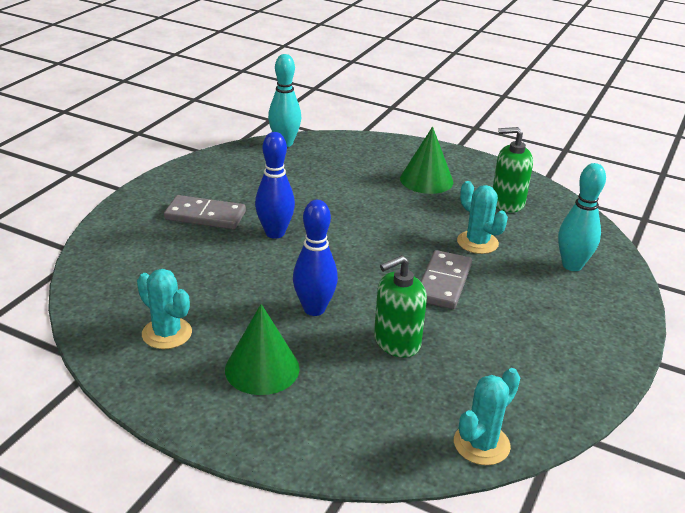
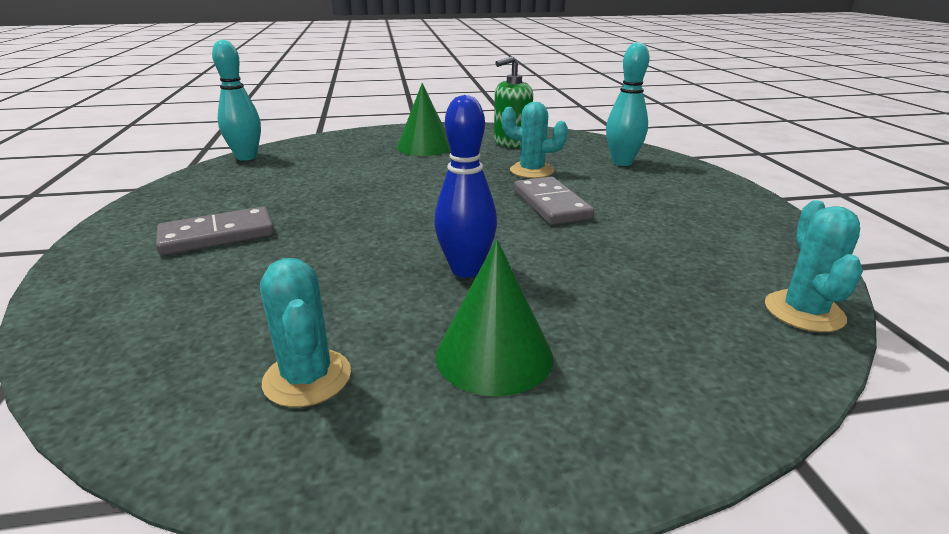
camera: 35 degrees left, 5 degrees down
turquoise cactus [137,269,192,349] -> turquoise cactus turned 60 degrees clockwise [260,258,351,407]
blue bowling pin [255,132,295,239] -> none
green soap dispenser [374,255,427,358] -> none

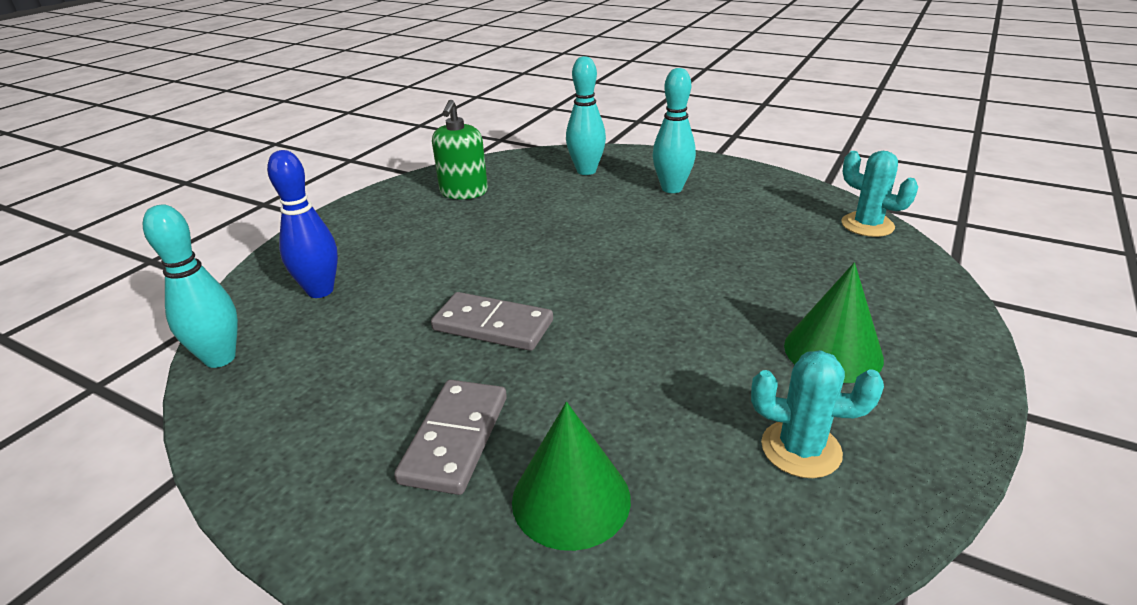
camera: 50 degrees left, 5 degrees up
green cone [397,83,451,156] -> green cone moved to [512,402,631,551]
blue bowling pin [435,95,497,278] -> blue bowling pin moved to [267,150,338,298]
turquoise cactus [502,102,568,178] -> none
grey domino [514,177,594,225] -> grey domino moved to [431,292,553,351]
none -> turquoise bowling pin [653,68,696,193]

